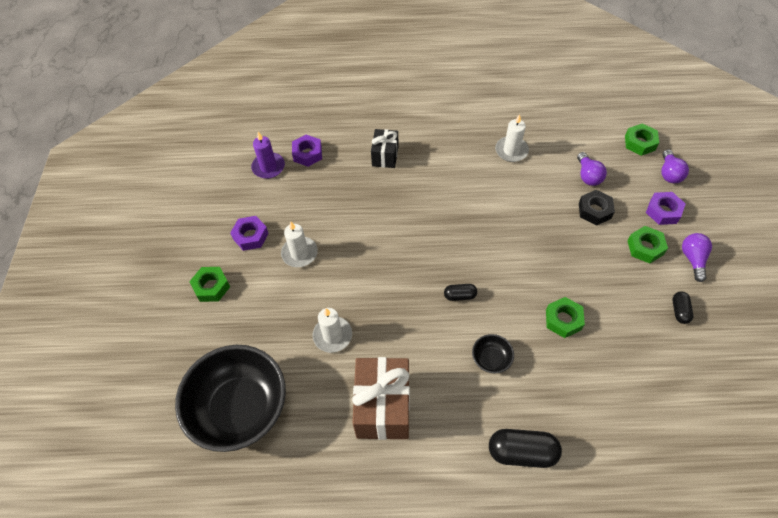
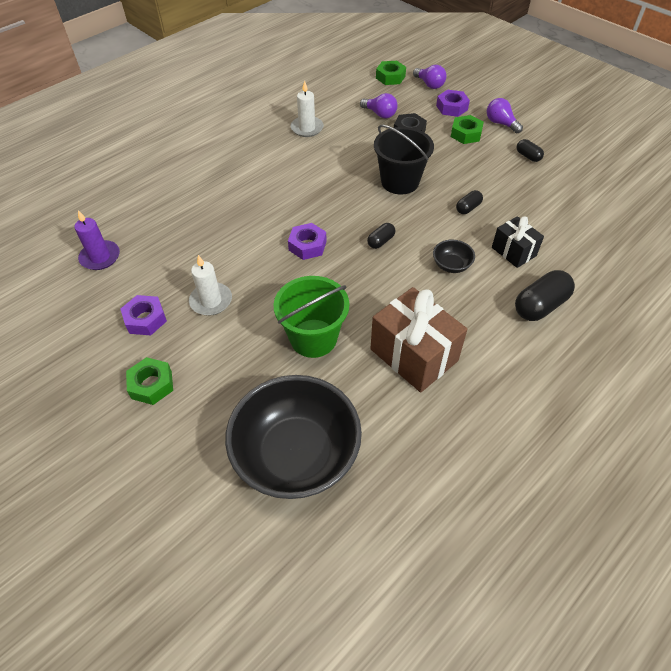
camera: 45 degrees left, 5 degrees down
purple nut [292,135,322,167] -> purple nut moved to [288,223,327,260]
white candle [312,308,352,353] -> green bucket [274,276,349,358]
black gift [371,129,399,168] -> black gift moved to [492,216,544,268]
green nut [546,297,585,338] -> black capsule [456,190,483,214]
none -> black bucket [374,125,434,195]

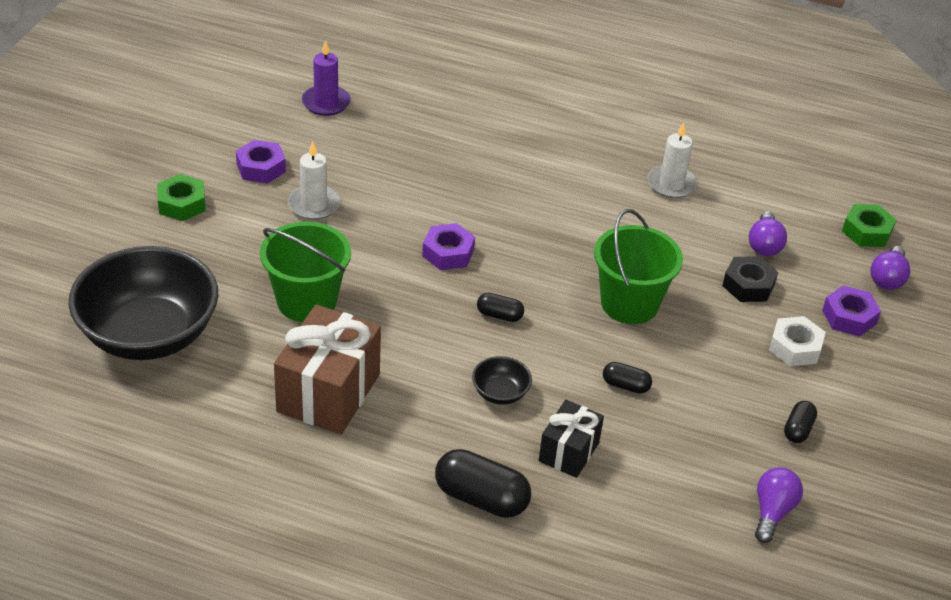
camera: 60 degrees right, 10 degrees down
black bucket [374,125,434,195] -> green bucket [594,209,683,324]
green nut [451,115,484,144] -> white nut [769,316,826,366]
purple light bulb [487,98,523,133] -> purple light bulb moved to [755,467,803,543]

